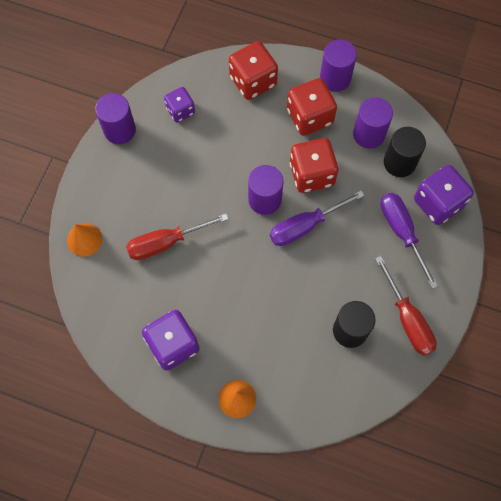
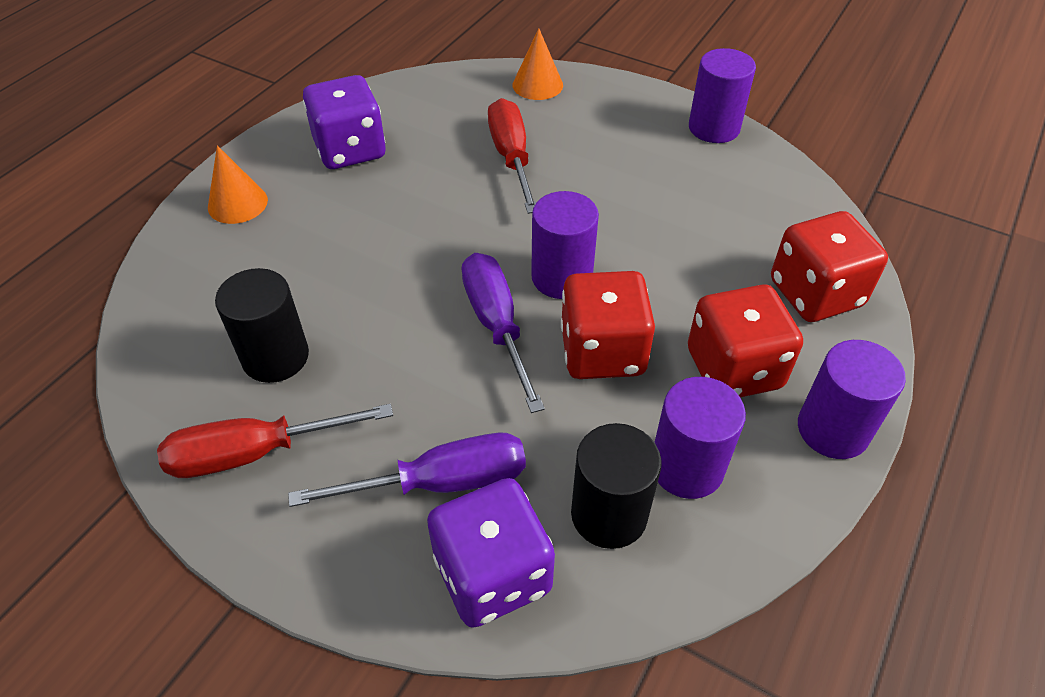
camera: 100 degrees right, 20 degrees down
purple dice [164,87,195,123] -> none

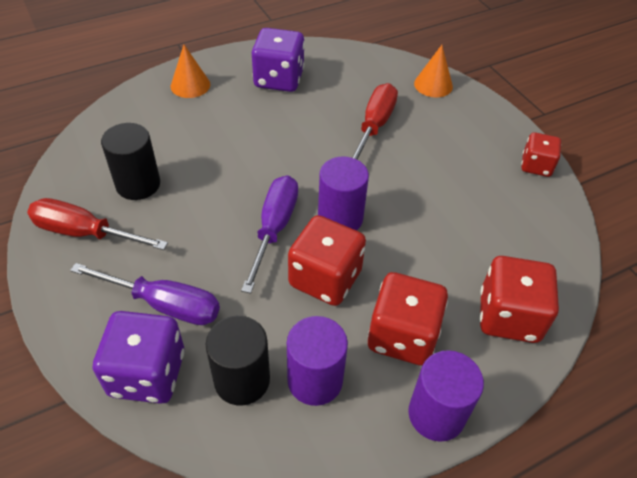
camera: 30 degrees right, 0 degrees up
purple cylinder [689,48,756,143] -> red dice [521,132,561,177]

